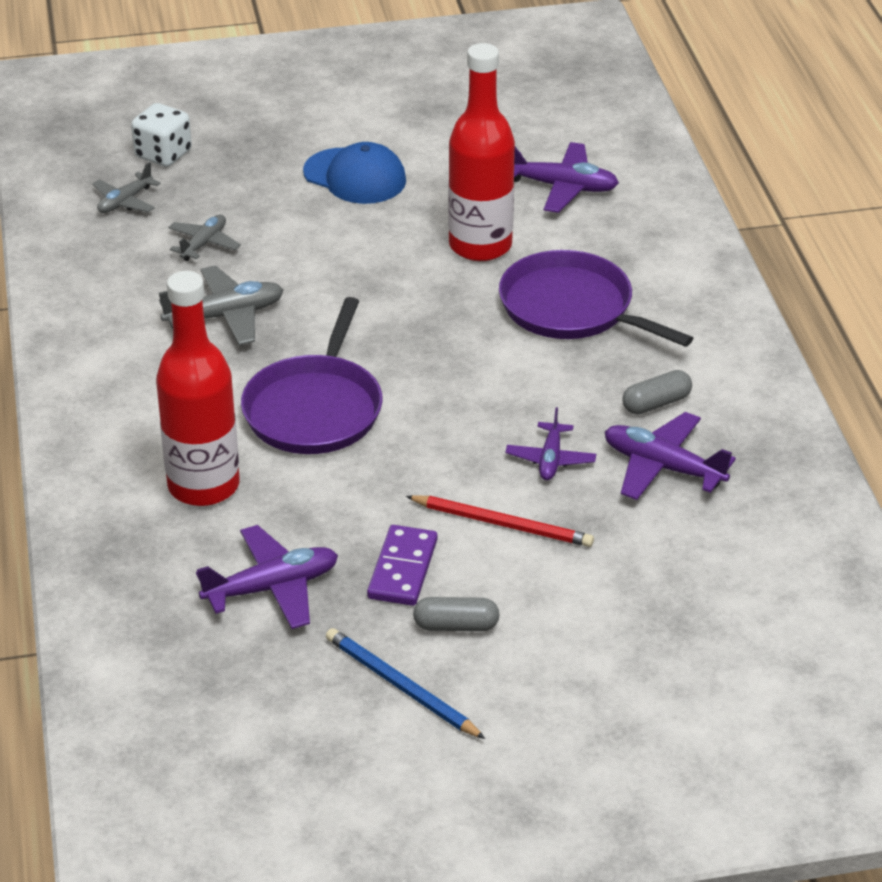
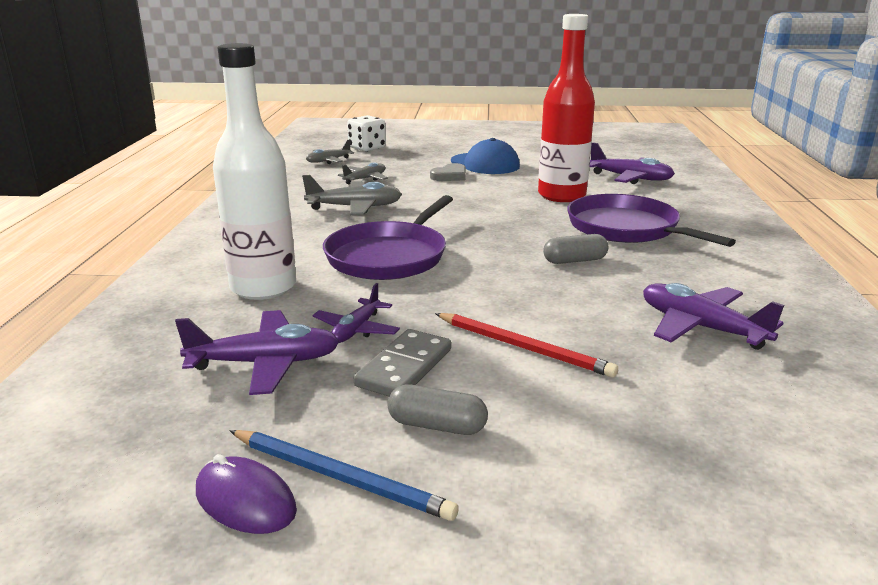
camera: 15 degrees right, 15 degrees down
red bottle [156,271,240,506] -> white bottle [213,43,296,300]
blue pencil [326,628,485,739] -> blue pencil turned 150 degrees clockwise [230,430,459,521]
purple domino [367,525,437,606] -> grey domino [354,329,451,396]
purple plane [505,407,596,480] -> purple plane moved to [313,283,400,343]
grey capsule [622,370,692,415] -> grey capsule moved to [543,234,608,264]
none -> purple mouse [196,454,297,534]
none -> grey heart [430,163,466,181]

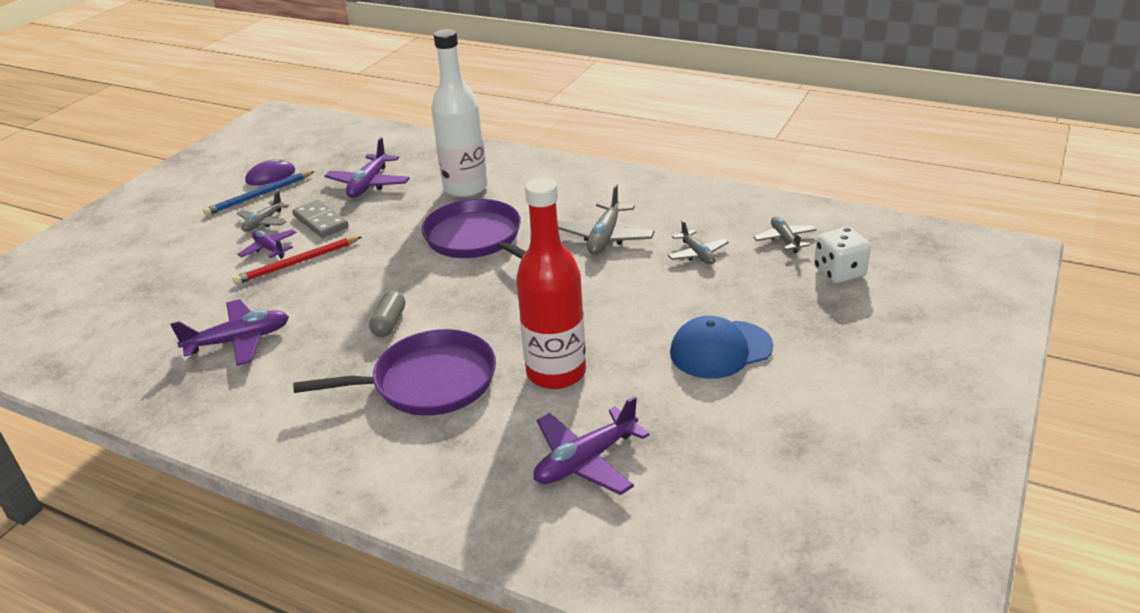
camera: 115 degrees right, 10 degrees up
purple plane [313,283,400,343] -> purple plane moved to [238,229,297,258]
grey capsule [387,385,488,435] -> grey plane [237,191,289,231]
grey heart [430,163,466,181] -> none

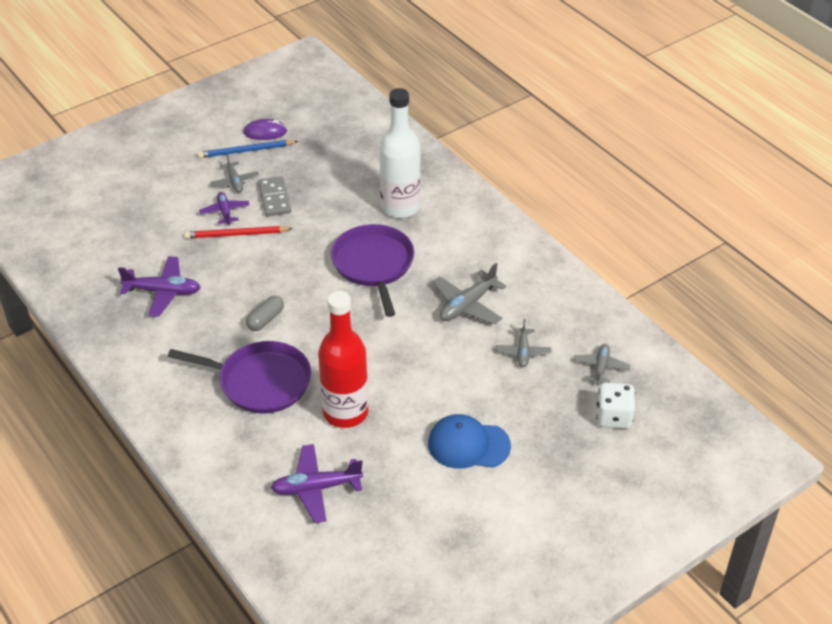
camera: 25 degrees right, 10 degrees up
grey plane [237,191,289,231] -> grey plane turned 75 degrees counterclockwise [210,154,259,192]
purple plane [324,138,410,198] -> none

